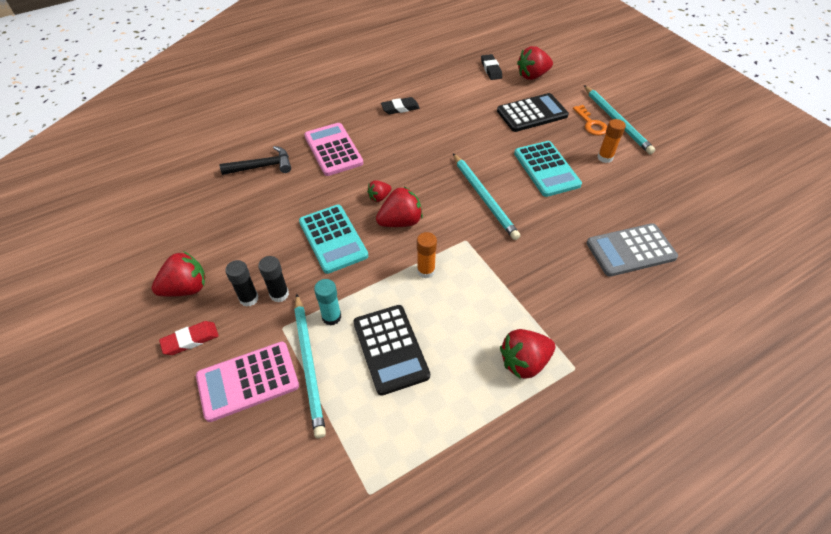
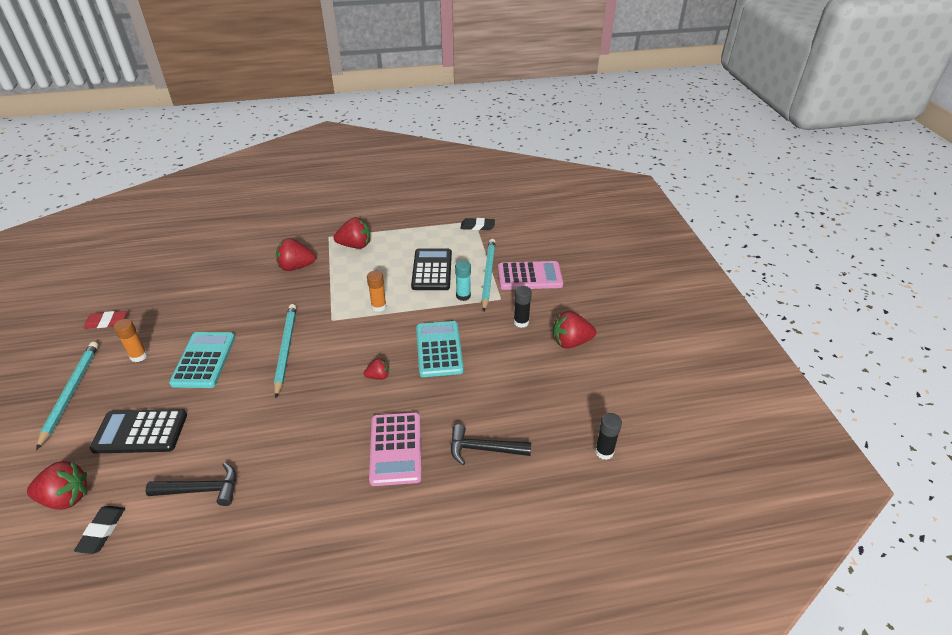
camera: 160 degrees left, 10 degrees down
red eraser [159,321,219,355] -> red eraser moved to [84,311,127,329]
black glue stick [258,256,289,302] -> black glue stick moved to [595,413,622,460]
red strawberry [376,187,423,227] -> red strawberry moved to [276,238,316,271]
black eraser [381,97,420,114] -> black eraser moved to [460,218,495,230]
orange key [573,105,607,135] -> none
grey calculator [586,223,678,277] -> none
none -> black hammer [145,463,236,506]

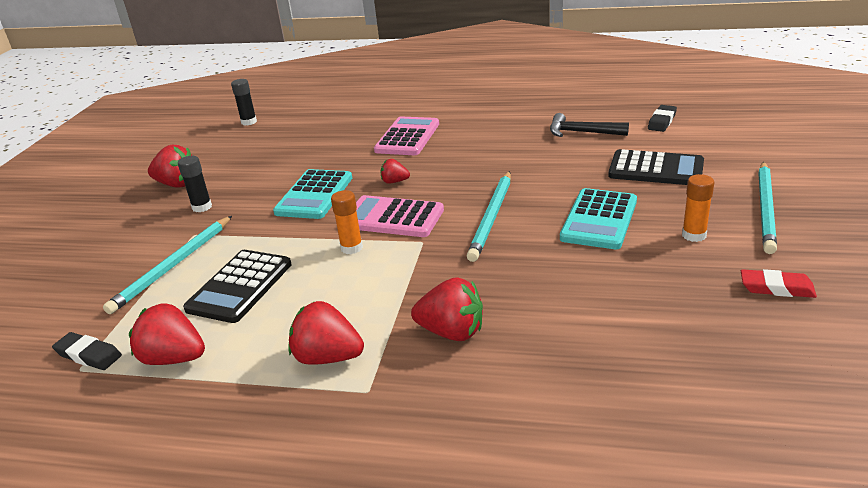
camera: 155 degrees left, 10 degrees down
red strawberry [27,461,87,510] -> red strawberry moved to [129,304,205,365]
black hammer [451,424,531,465] -> none
turquoise glue stick [455,260,471,301] -> none
pink calculator [498,261,563,290] -> pink calculator moved to [356,195,444,237]

